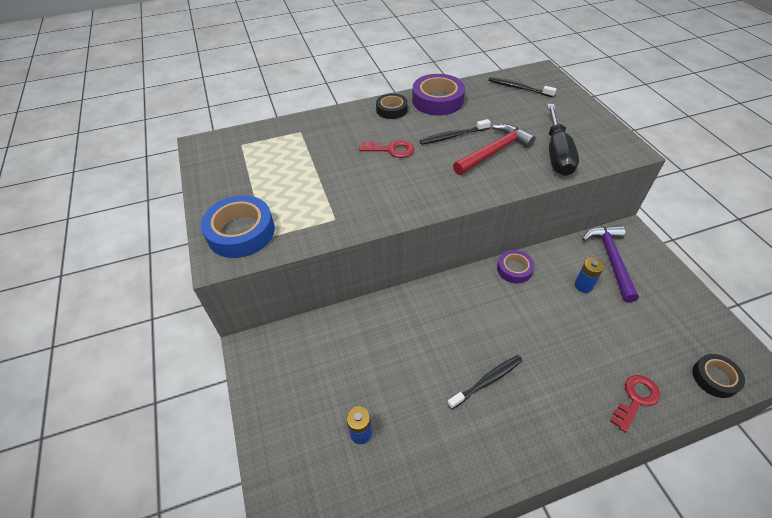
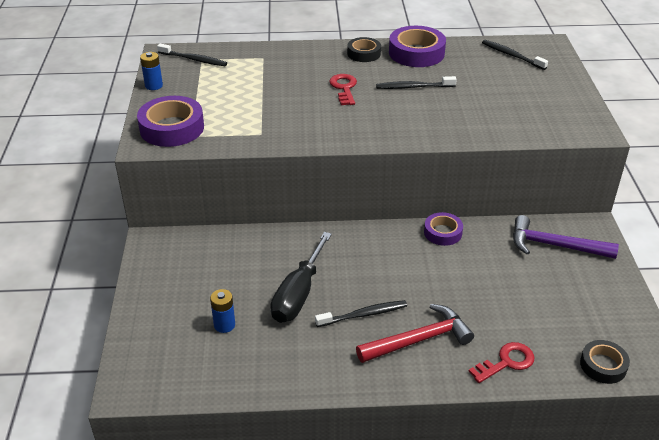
camera: 15 degrees right, 10 degrees down
blue tape [201,195,275,258] -> purple tape [137,96,204,147]
red key [359,140,414,158] -> red key turned 120 degrees counterclockwise [329,74,357,105]
red hammer [453,124,536,175] -> red hammer moved to [356,304,474,363]
black screwdriver [547,104,579,176] -> black screwdriver moved to [271,232,332,323]
blue battery [575,258,604,293] -> blue battery moved to [140,52,163,90]
purple hammer [582,226,639,303] -> purple hammer turned 90 degrees counterclockwise [513,215,619,259]
none -> black toothbrush [157,44,227,66]

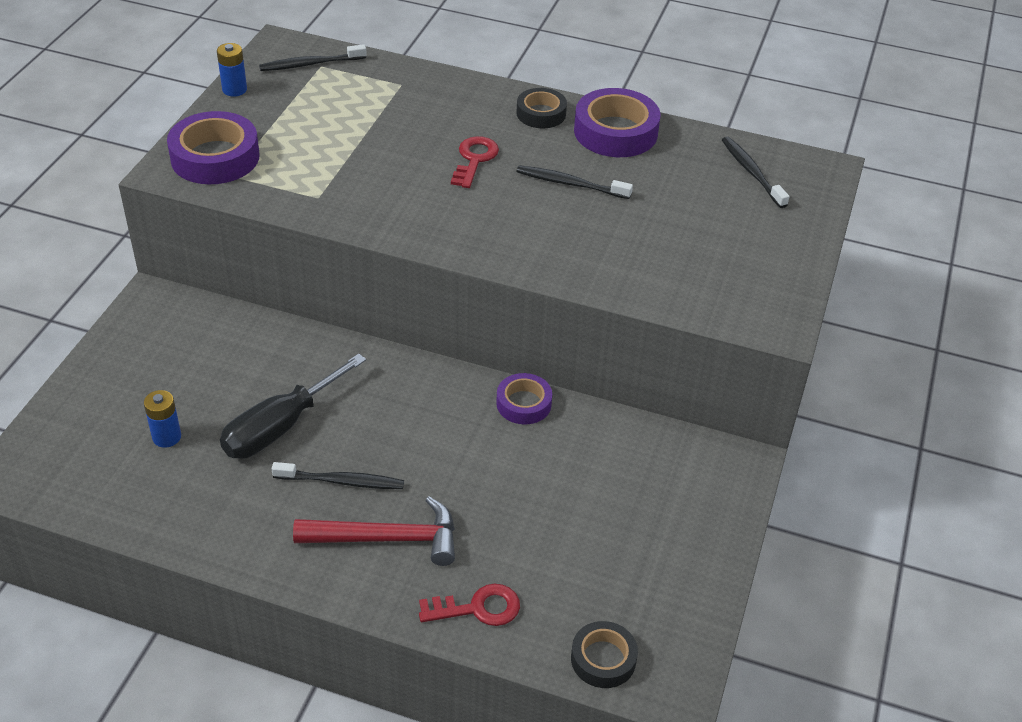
camera: 20 degrees right, 5 degrees up
black toothbrush [157,44,227,66] -> black toothbrush turned 120 degrees clockwise [259,44,367,71]
purple hammer [513,215,619,259] -> none

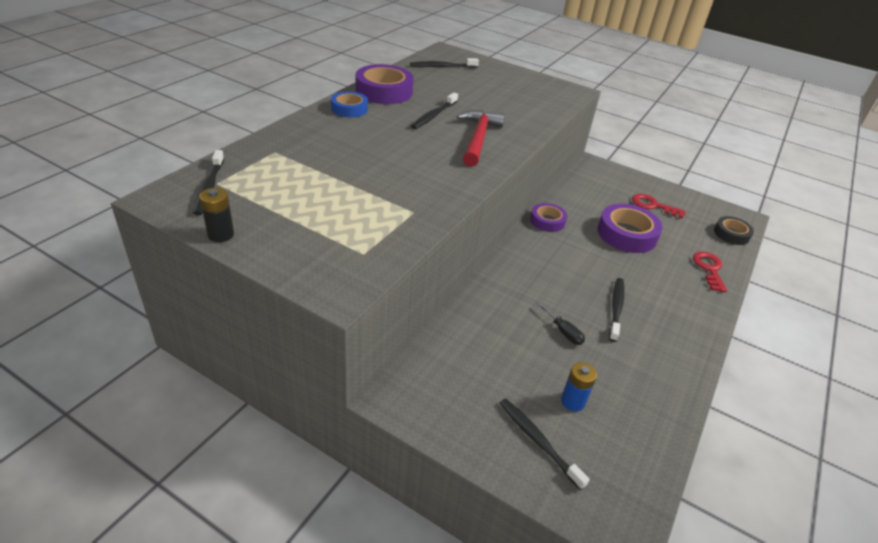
camera: 80 degrees left, 5 degrees down
purple tape [167,111,260,184] -> purple tape moved to [597,204,663,253]
blue battery [217,43,247,96] -> black battery [200,188,234,242]
black screwdriver [220,354,366,459] -> black screwdriver [537,302,585,345], size x0.46
red hammer [293,497,455,566] -> red hammer moved to [457,110,505,167]
red key [451,136,499,188] -> red key moved to [632,194,686,218]
black tape [517,88,567,128] -> blue tape [331,91,368,117]
none -> black toothbrush [500,398,590,490]

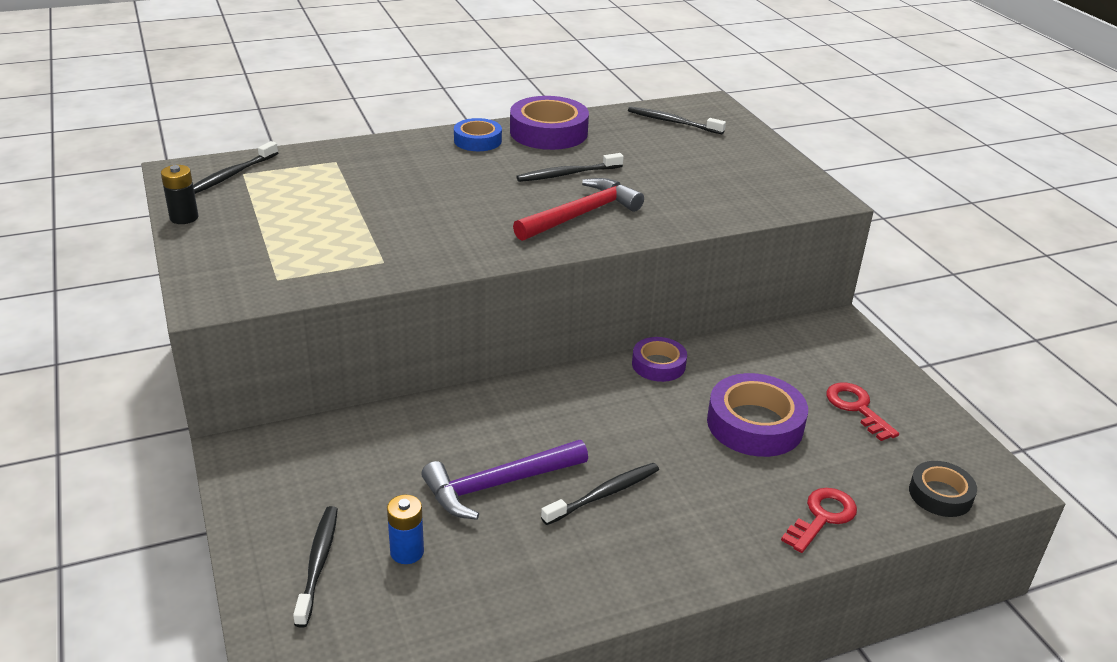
camera: 40 degrees right, 5 degrees down
black screwdriver [537,302,585,345] -> purple hammer [421,440,588,520]

